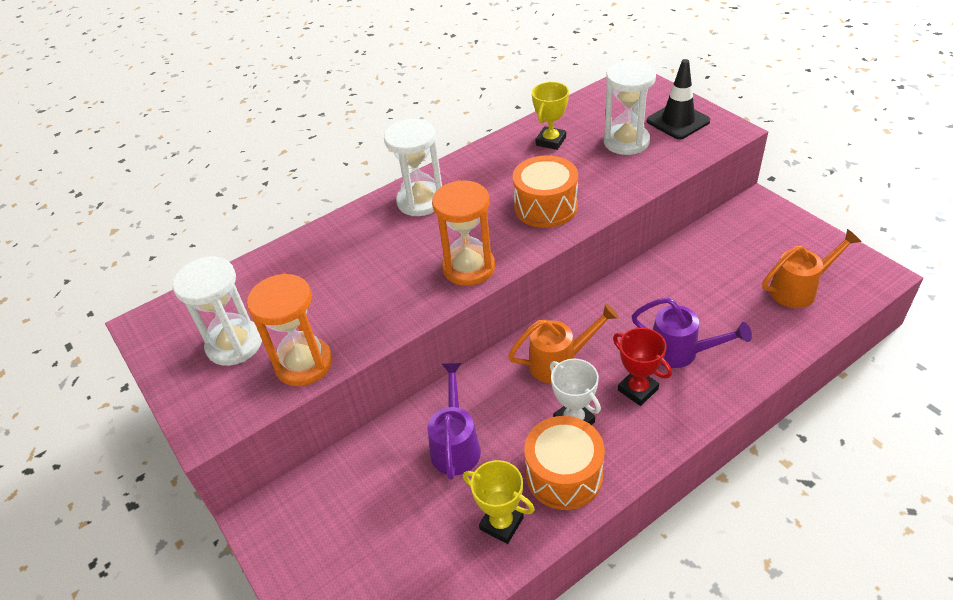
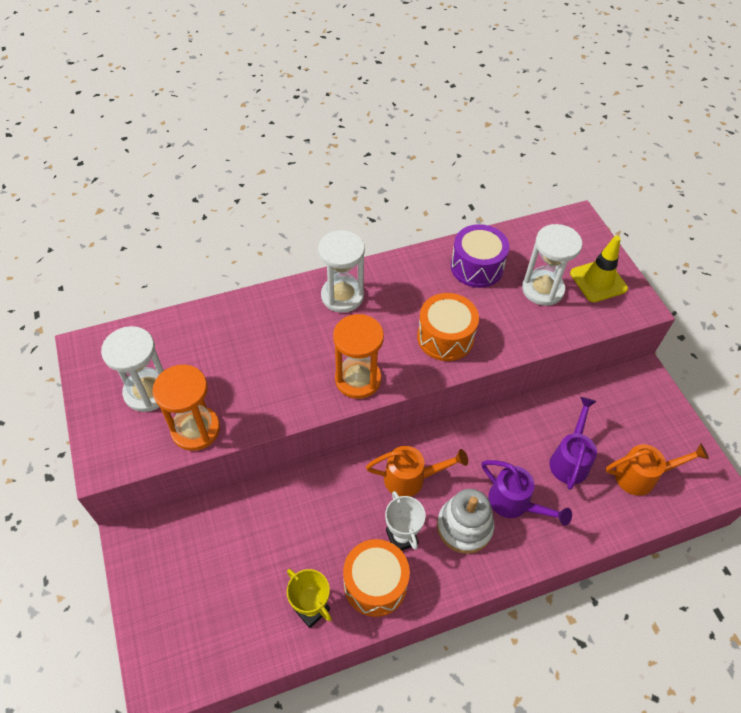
camera: 10 degrees right, 10 degrees up
purple watering can [427,363,481,480] -> purple watering can moved to [549,397,597,490]
yellow trophy [532,82,569,150] -> purple drum [451,224,509,288]
red trophy [613,328,672,406] -> white stacking toy [437,489,495,554]
black traffic cone [647,59,710,139] -> yellow traffic cone [570,236,628,302]

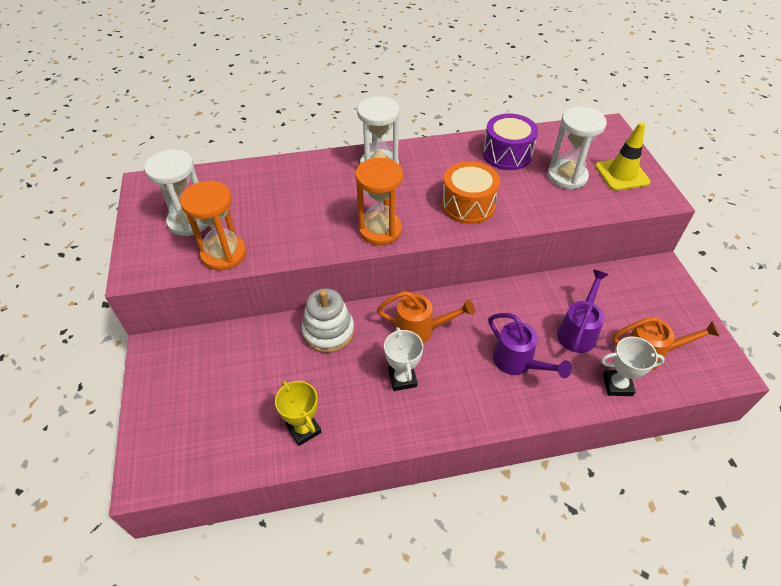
camera: 10 degrees right, 5 degrees down
orange drum [343,539,410,617] -> none
white stacking toy [437,489,495,554] -> white stacking toy moved to [302,288,354,353]
none -> white trophy [601,336,665,396]

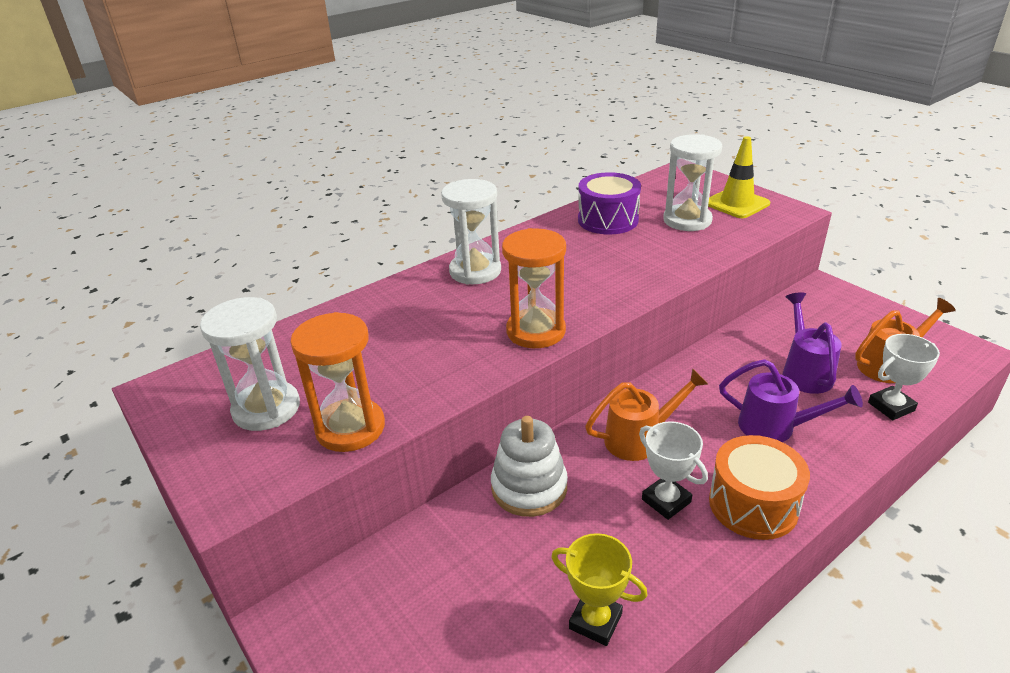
camera: 25 degrees left, 15 degrees down
orange drum [442,161,500,224] -> orange drum moved to [709,435,810,540]

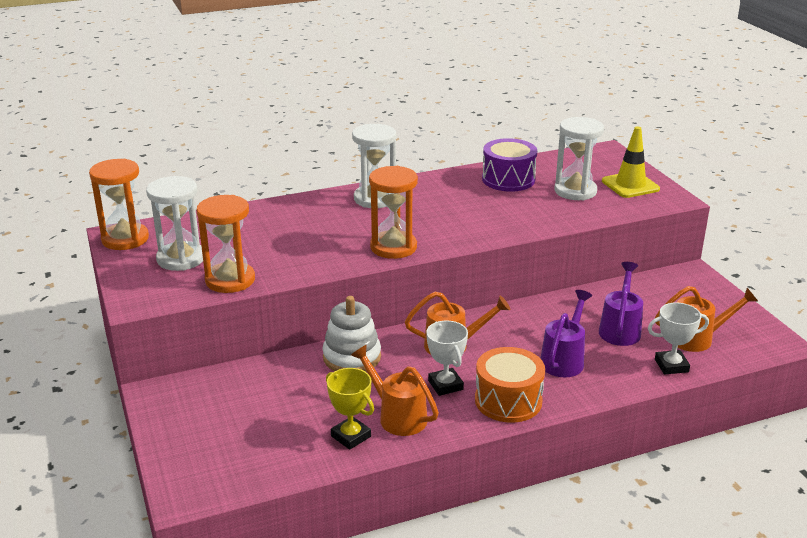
camera: 15 degrees right, 5 degrees down
purple watering can [719,359,863,442] -> purple watering can turned 105 degrees counterclockwise [540,290,592,377]
none -> orange hourglass [89,159,149,250]
none -> orange watering can [351,345,439,436]

